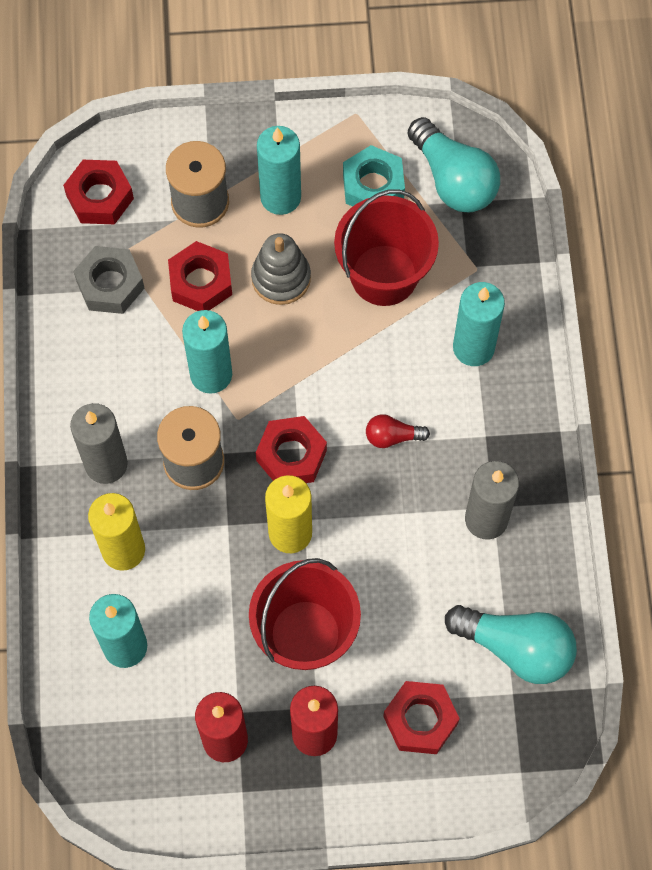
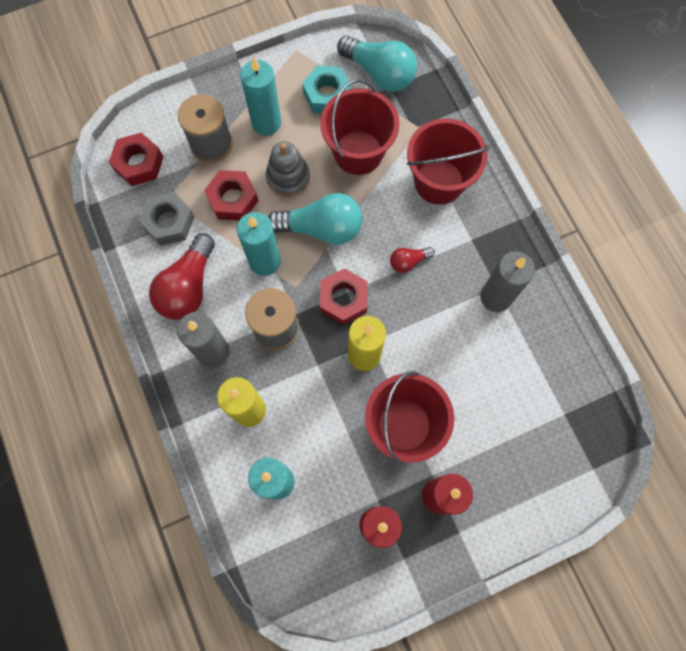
camera: 20 degrees left, 5 degrees up
red nut [383,681,460,754] -> none
turquoise light bulb [445,605,577,684] -> turquoise light bulb moved to [268,193,362,245]
turquoise candle [453,282,505,366] -> red bucket [407,118,489,205]
none -> red light bulb [149,233,215,320]

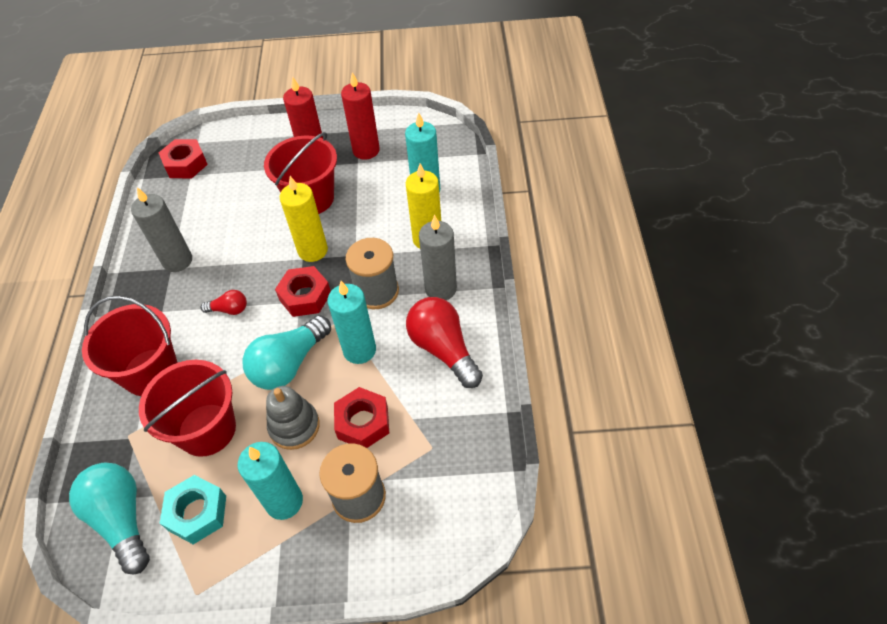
camera: 155 degrees left, 20 degrees down
red nut [109,133,163,186] -> red nut moved to [159,139,208,178]
grey nut [138,192,194,246] -> none
red light bulb [149,233,215,320] -> red light bulb turned 75 degrees counterclockwise [406,297,483,388]
turquoise light bulb [268,193,362,245] -> turquoise light bulb turned 75 degrees counterclockwise [243,315,331,390]

